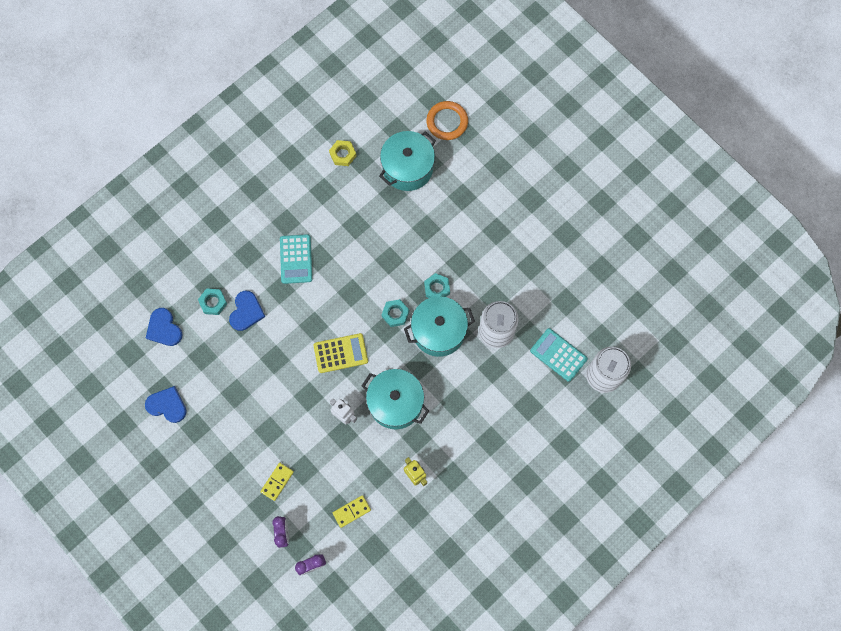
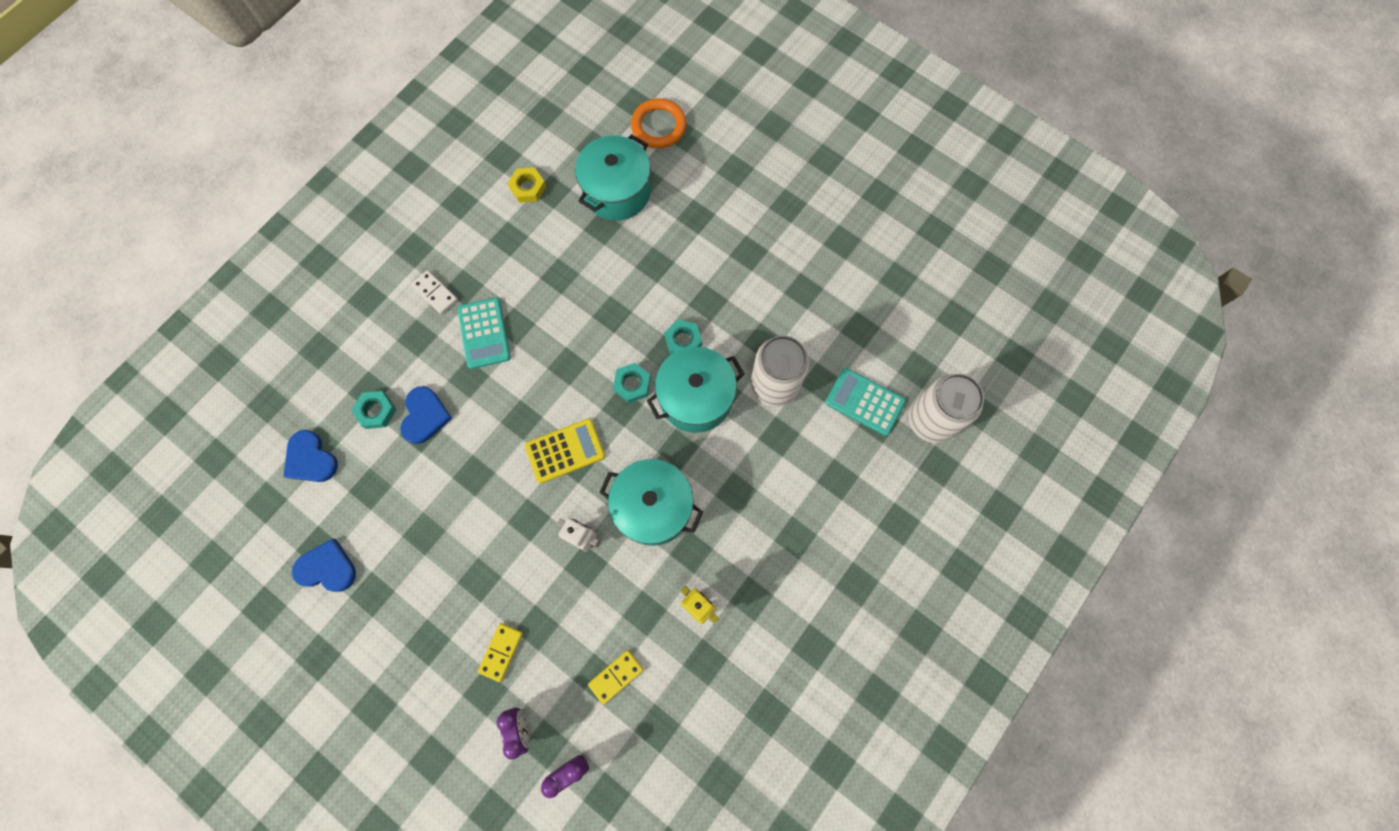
camera: 10 degrees left, 0 degrees up
none -> white domino [411,270,458,314]

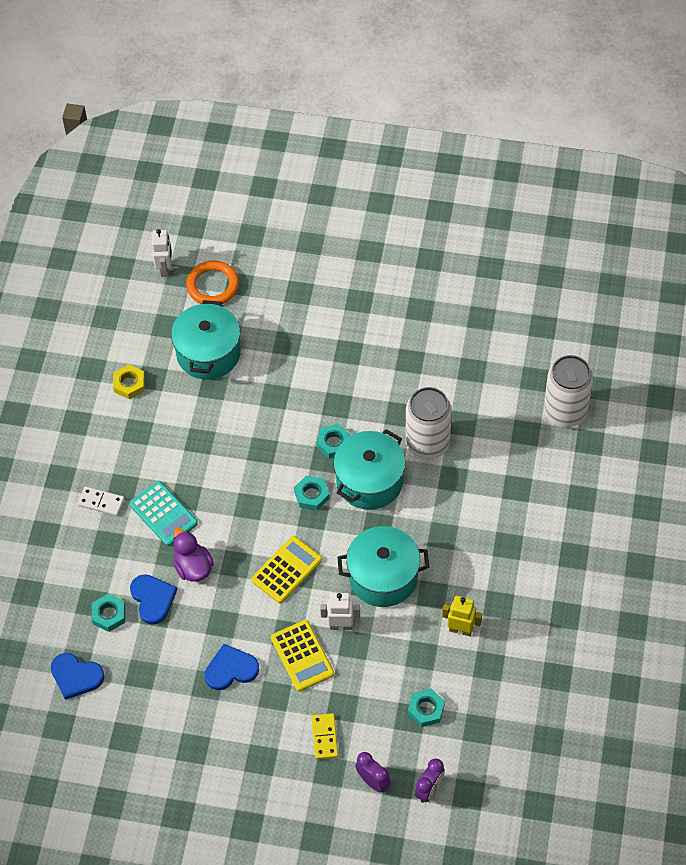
camera: 25 degrees left, 15 degrees down
blue heart [292,539,356,592] -> blue heart moved to [205,644,259,690]
yellow domino [588,650,644,705] -> turquoise nut [408,689,445,727]
turquoise calculator [825,368,906,436] -> none
none -> white robot [152,229,172,277]
none -> purple duck [173,528,214,582]
none -> yellow calculator [271,620,334,691]

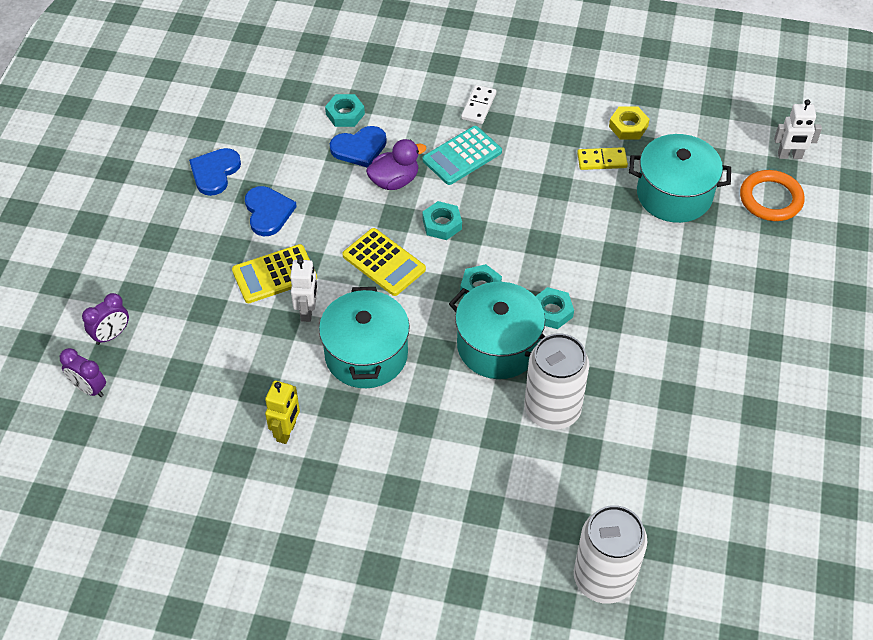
camera: 90 degrees right, 5 degrees down
blue heart [51,653,104,700] -> blue heart moved to [189,148,241,196]
yellow domino [312,713,338,759] -> yellow domino moved to [577,147,628,170]
turquoise nut [408,689,445,727] -> turquoise nut moved to [422,201,462,240]

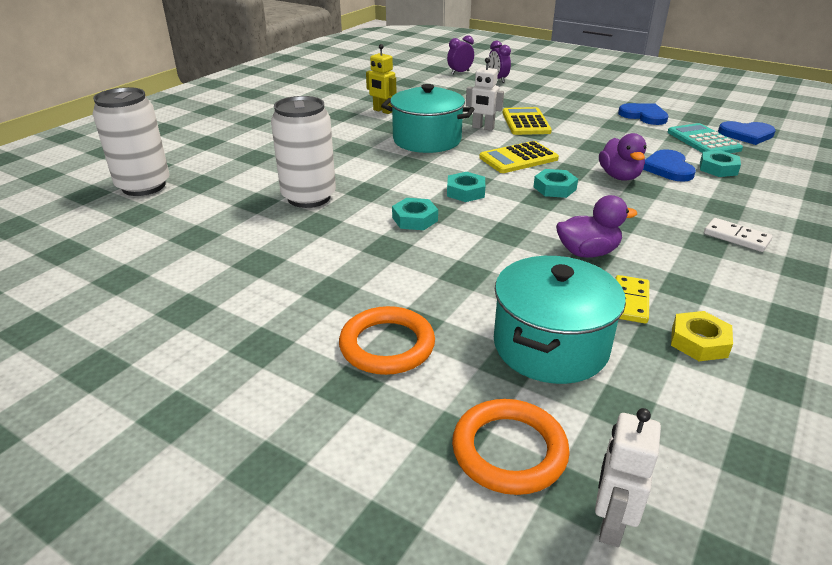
camera: 110 degrees right, 20 degrees down
blue heart [245,186,297,236] -> blue heart moved to [718,121,776,145]
turquoise calculator [423,126,502,185] -> turquoise calculator moved to [668,123,743,153]
turquoise pot [449,282,546,379] -> none
none -> orange ring [339,306,435,375]
none -> purple duck [556,195,637,258]

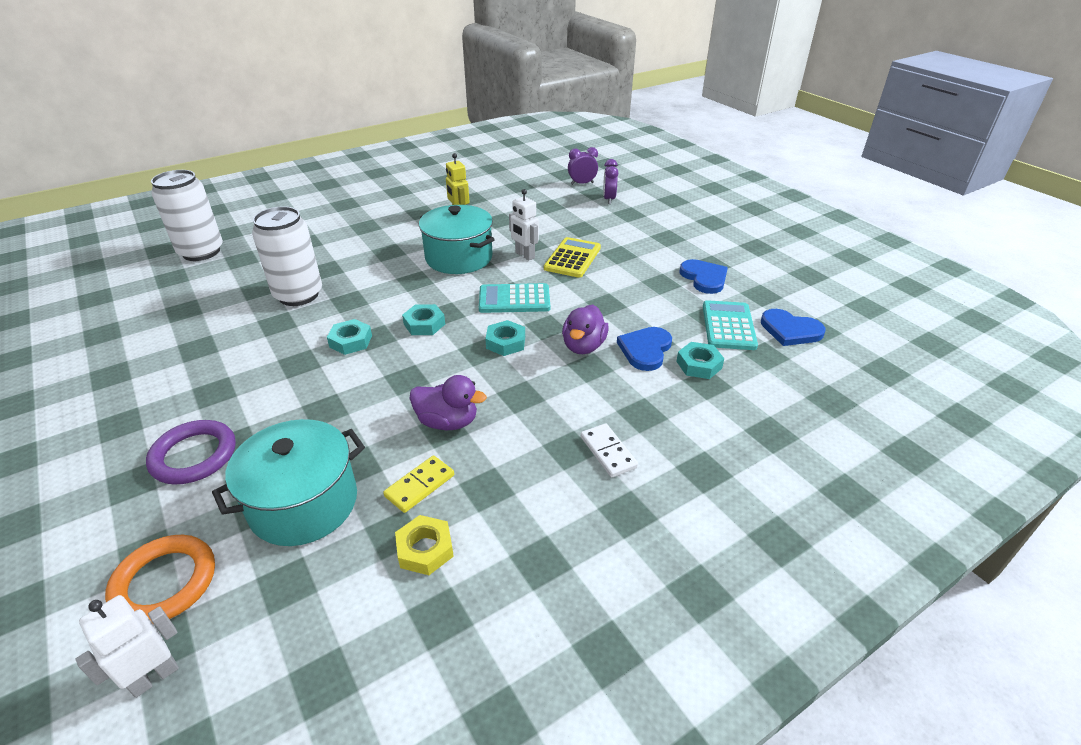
camera: 25 degrees right, 5 degrees up
orange ring [339,306,435,375] -> purple ring [146,420,236,484]
yellow calculator [479,141,559,173] -> turquoise calculator [479,283,550,313]

